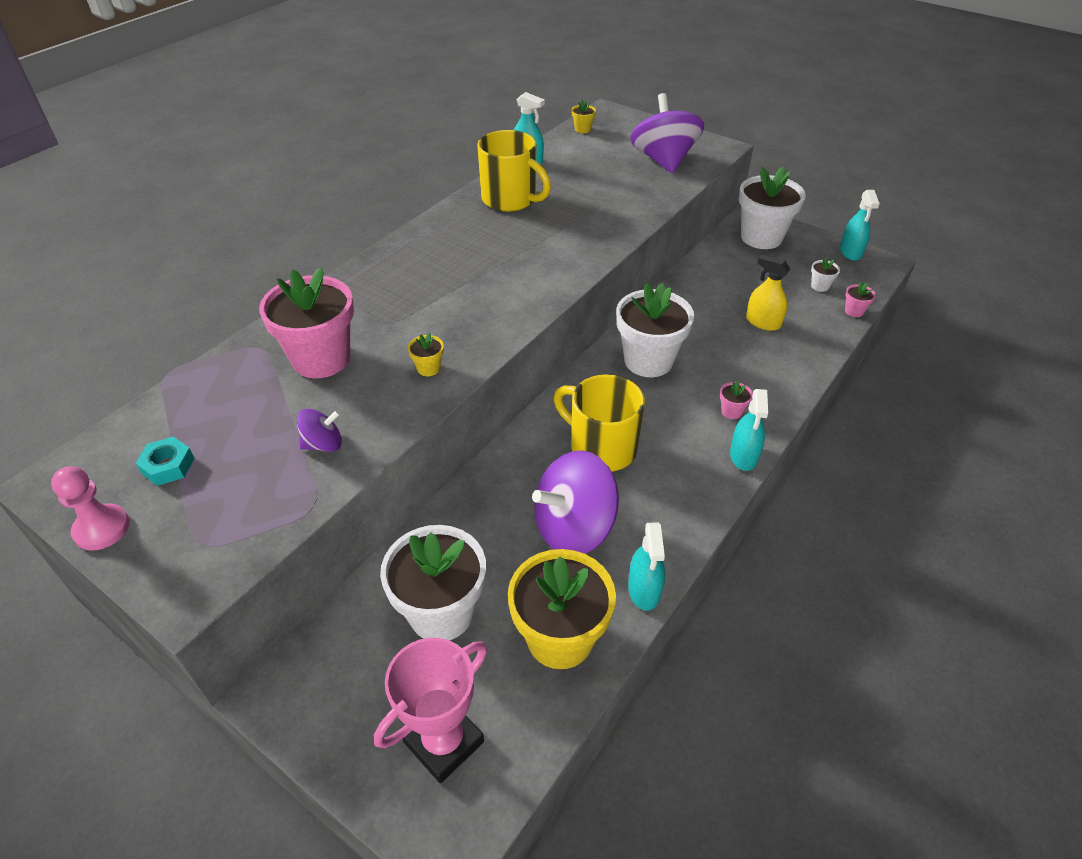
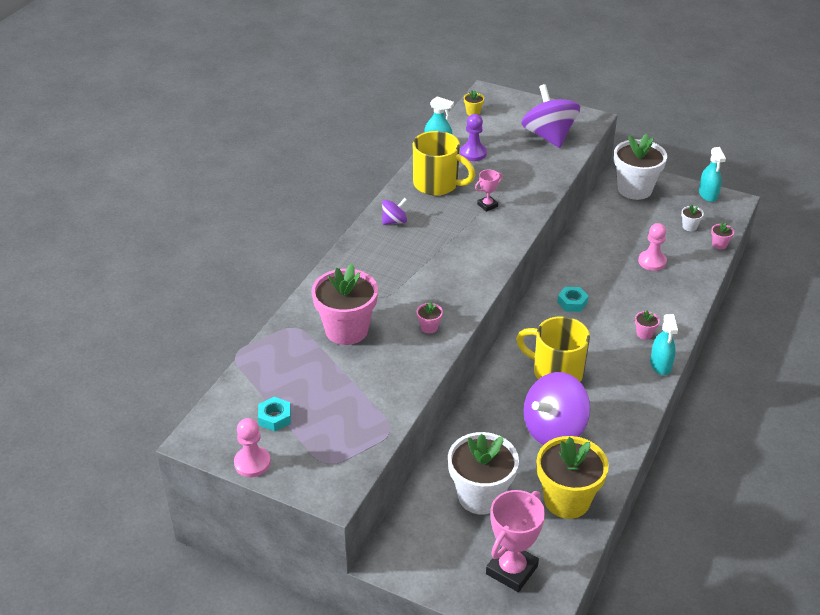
camera: 10 degrees left, 5 degrees down
purple spinning top [297,409,342,452] -> purple spinning top moved to [382,198,407,225]
yellow flower pot [408,332,444,376] -> pink flower pot [417,301,443,334]
white flower pot [616,283,694,377] -> turquoise nut [557,287,589,312]
turquoise spray bottle [628,523,665,611] -> none
yellow spray bottle [746,255,790,331] -> pink pawn [638,223,667,271]
none -> purple pawn [460,114,487,161]
none -> pink trophy [475,169,503,212]

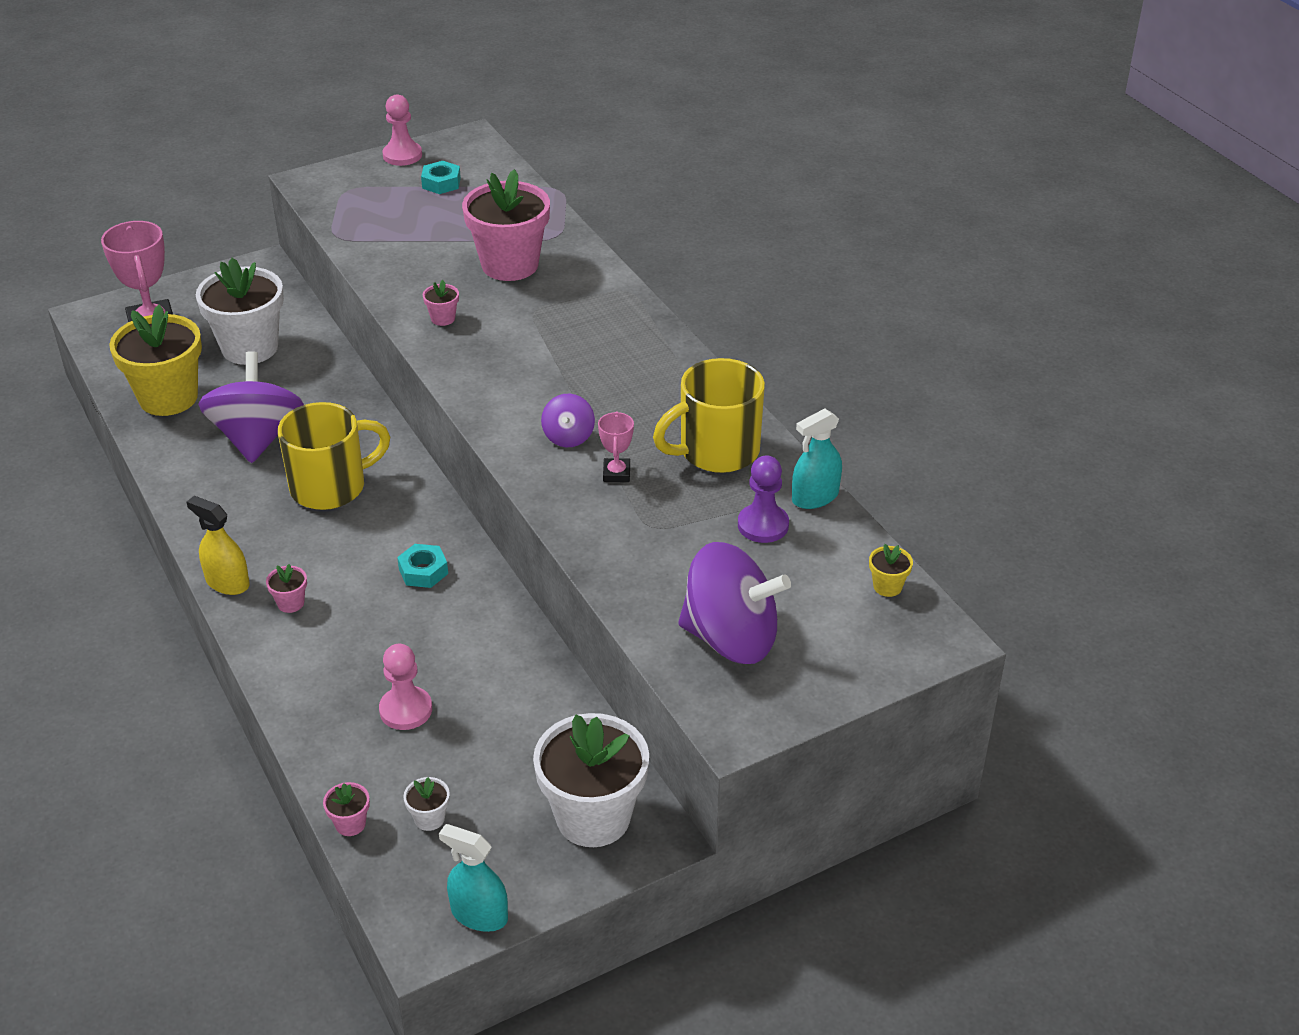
camera: 125 degrees right, 0 degrees up
purple spinning top [382,198,407,225] -> purple spinning top moved to [541,394,595,447]
turquoise spray bottle [650,314,678,375] -> yellow spray bottle [186,496,250,595]

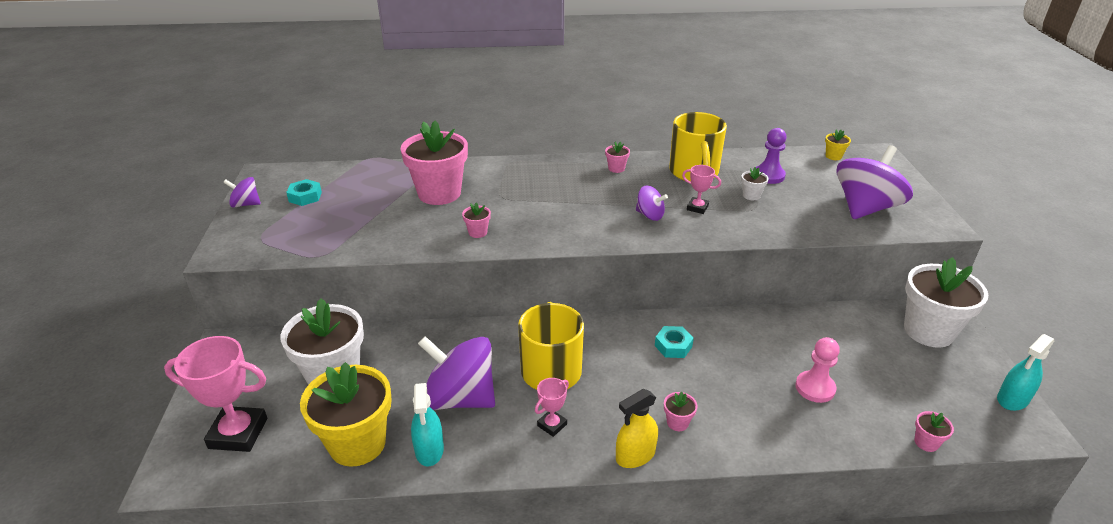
camera: 65 degrees left, 5 degrees down
pink pawn [383,94,422,166] -> purple spinning top [223,177,261,208]
white flower pot [403,777,450,831] -> white flower pot moved to [741,167,769,200]
turquoise spray bottle [792,409,842,509] -> turquoise spray bottle moved to [411,383,444,466]
none -> pink trophy [535,378,569,437]
none -> pink flower pot [605,142,630,173]

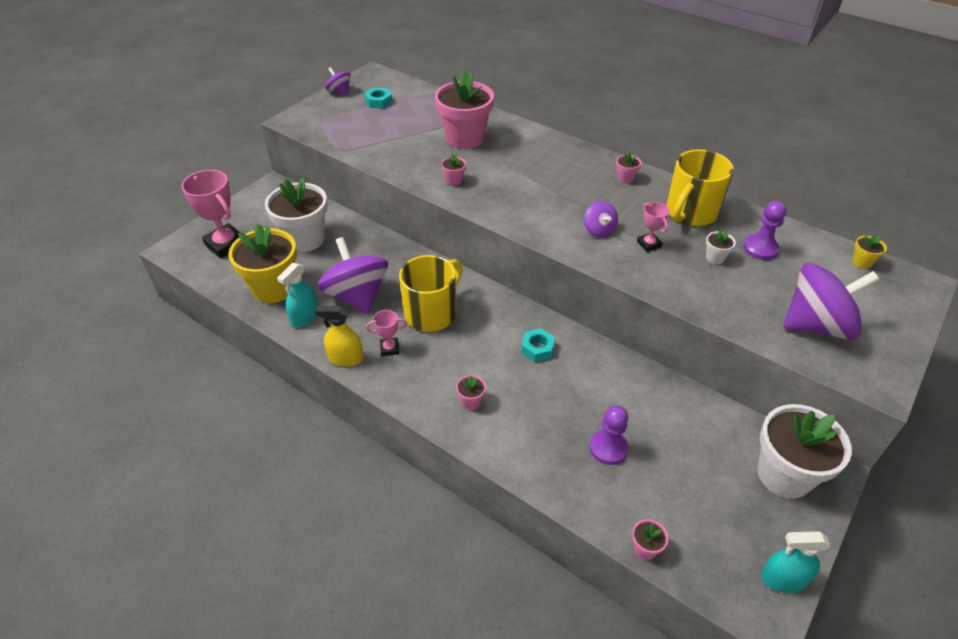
camera: 40 degrees right, 10 degrees up
yellow spray bottle [616,389,658,468] -> yellow spray bottle moved to [315,306,364,367]
pink pawn [795,337,840,403] -> purple pawn [589,406,629,465]

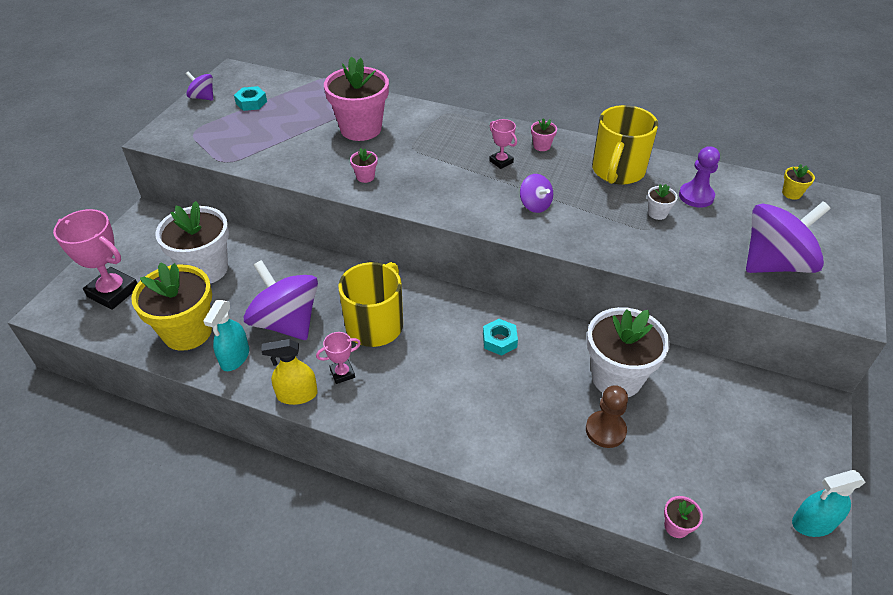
camera: 15 degrees left, 0 degrees up
pink flower pot [456,375,486,410] -> none
purple pawn [589,406,629,465] -> brown pawn [586,385,628,448]
pink trophy [637,202,670,252] -> pink trophy moved to [489,119,517,169]
white flower pot [757,404,852,499] -> white flower pot moved to [587,307,670,397]

